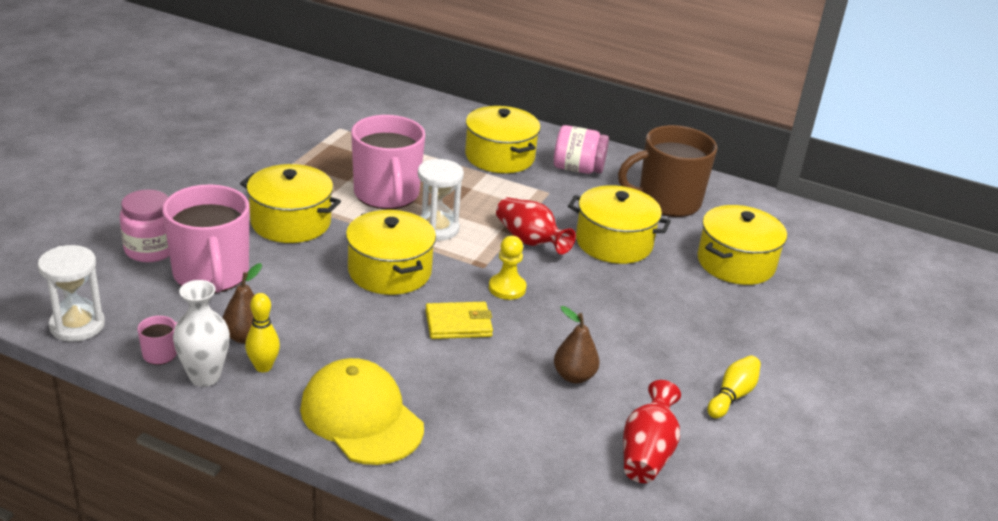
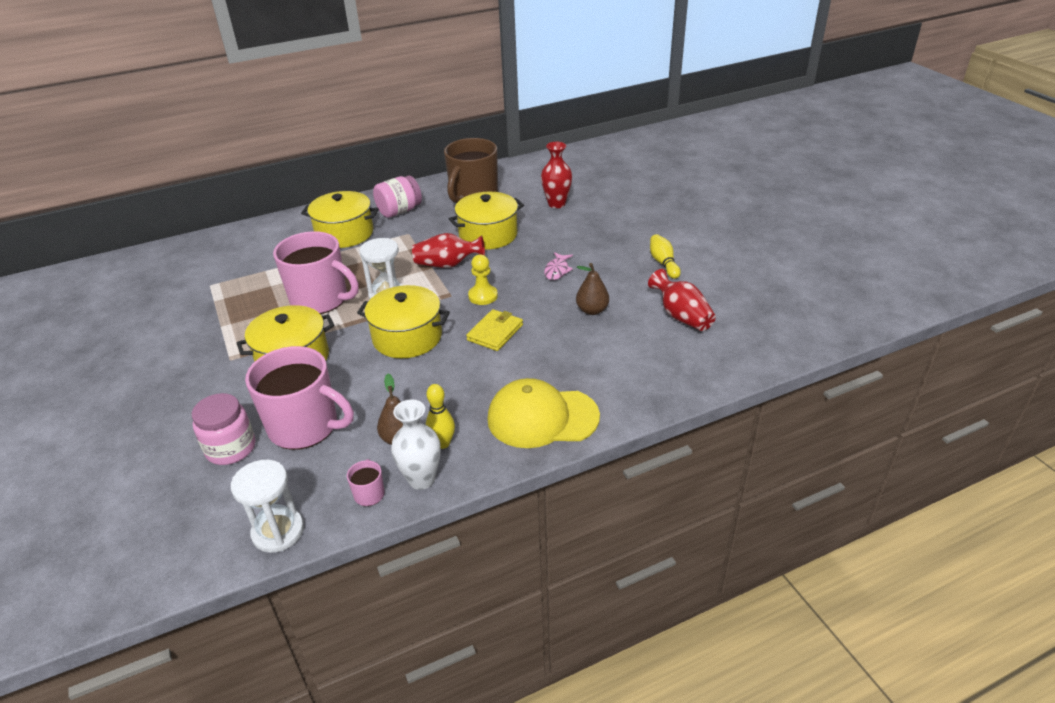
camera: 45 degrees left, 5 degrees up
yellow pot [697,205,787,285] -> red vase [541,142,572,208]
none -> pink fish [544,252,573,280]

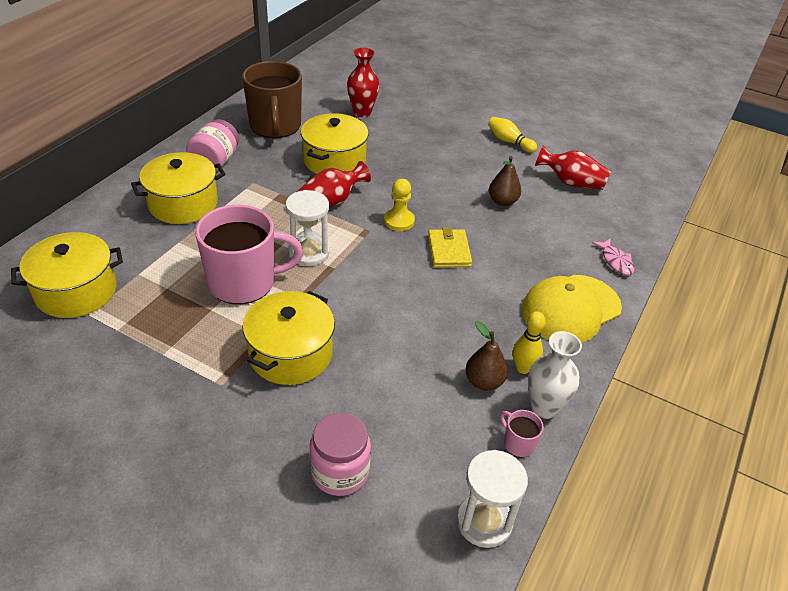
camera: 40 degrees left, 5 degrees up
pink mug [245,346,354,450] -> none
yellow pot [357,285,450,358] -> yellow pot moved to [11,232,123,318]
pink fish [544,252,573,280] -> pink fish moved to [592,238,634,275]

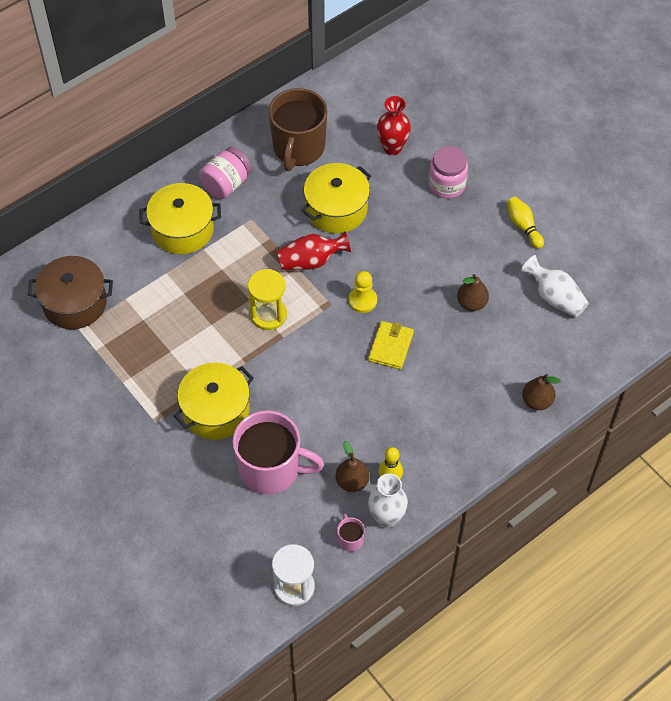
camera: 25 degrees right, 15 degrees up
yellow pot [11,232,123,318] -> brown pot [28,256,113,329]
pink mug [195,205,303,304] -> pink mug moved to [233,410,324,495]
white hourglass [285,190,329,266] -> yellow hourglass [248,269,287,330]
pink jar [309,413,371,496] -> pink jar moved to [429,146,468,199]
yellow cap [522,275,622,343] -> none
red vase [535,145,611,190] -> white vase [521,255,589,318]
pink fish [592,238,634,275] -> brown pear [522,374,561,410]

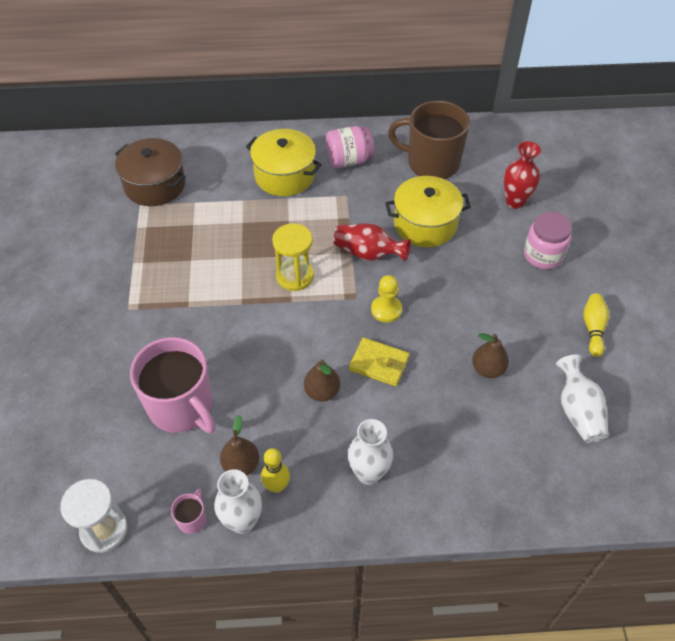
camera: 35 degrees right, 5 degrees down
yellow pot [174,363,254,440] -> none
brown mug [268,88,327,171] -> brown mug turned 60 degrees clockwise [388,101,470,179]
yellow wallet [368,321,414,370] -> yellow wallet turned 60 degrees clockwise [349,337,409,386]
brown pear [522,374,561,410] -> brown pear moved to [304,360,340,402]
none -> white vase [347,419,393,485]

